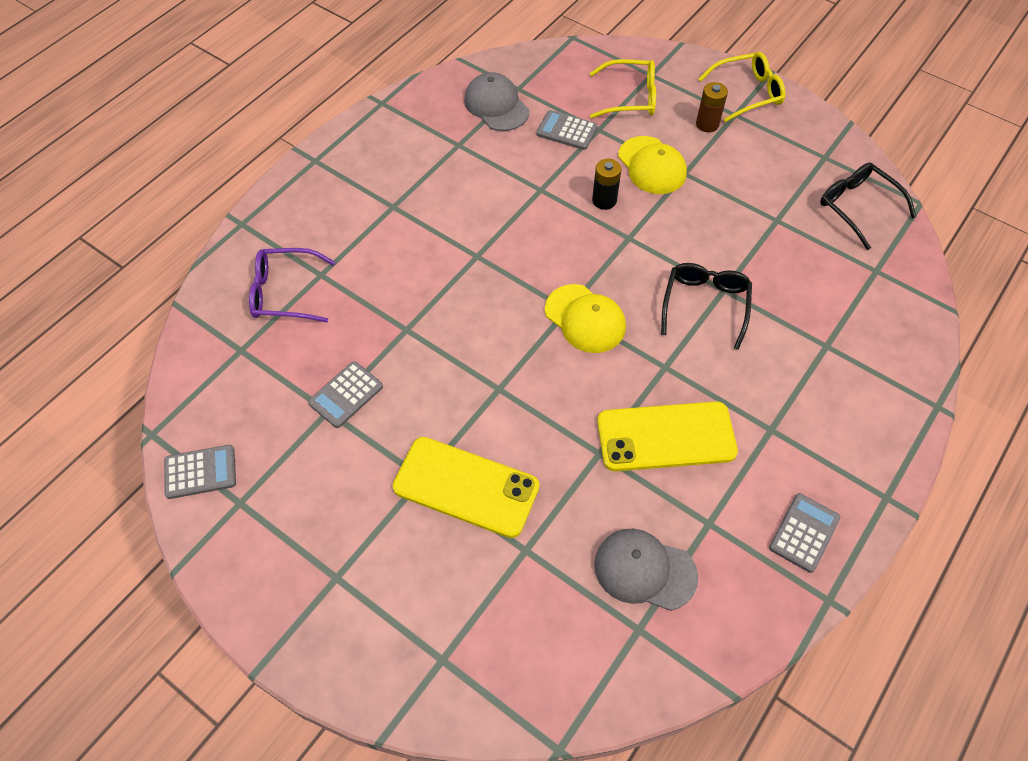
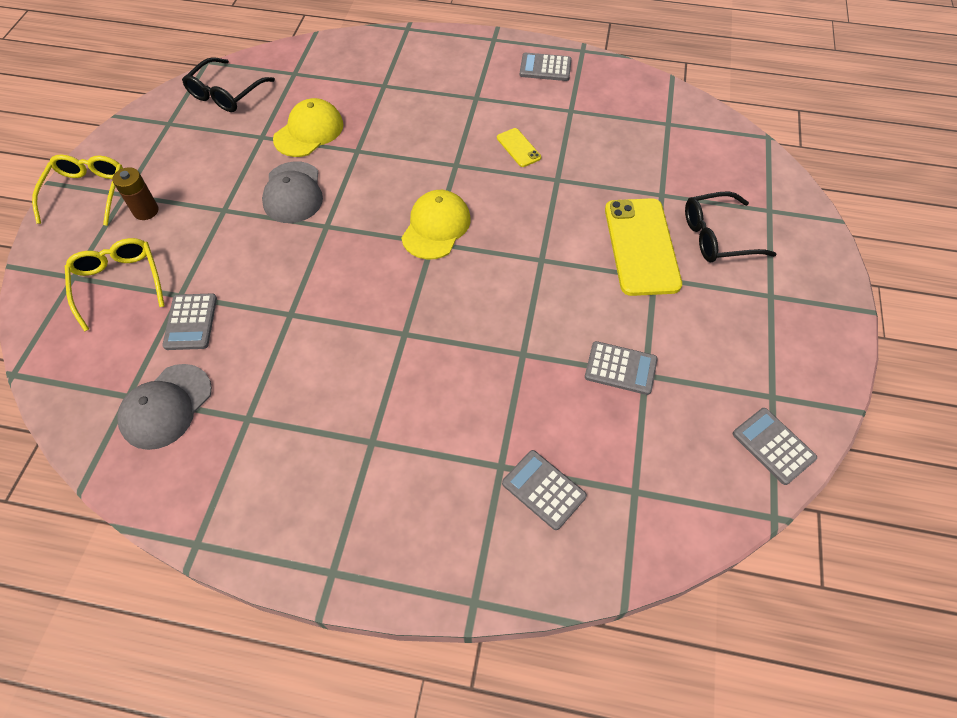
camera: 115 degrees left, 0 degrees up
purple glasses [249,248,335,323] -> grey calculator [502,450,587,530]
black battery [592,158,621,210] -> none
grey cap [594,529,698,611] -> grey cap moved to [262,161,323,223]
yellow phone [597,401,738,471] -> yellow phone [497,128,541,167], size x0.47
yellow cap [618,136,687,194] -> yellow cap moved to [273,98,344,157]
black glasses [661,263,752,350] -> black glasses moved to [685,191,776,262]
yellow glasses [698,52,785,122] -> yellow glasses turned 45 degrees clockwise [32,155,123,226]

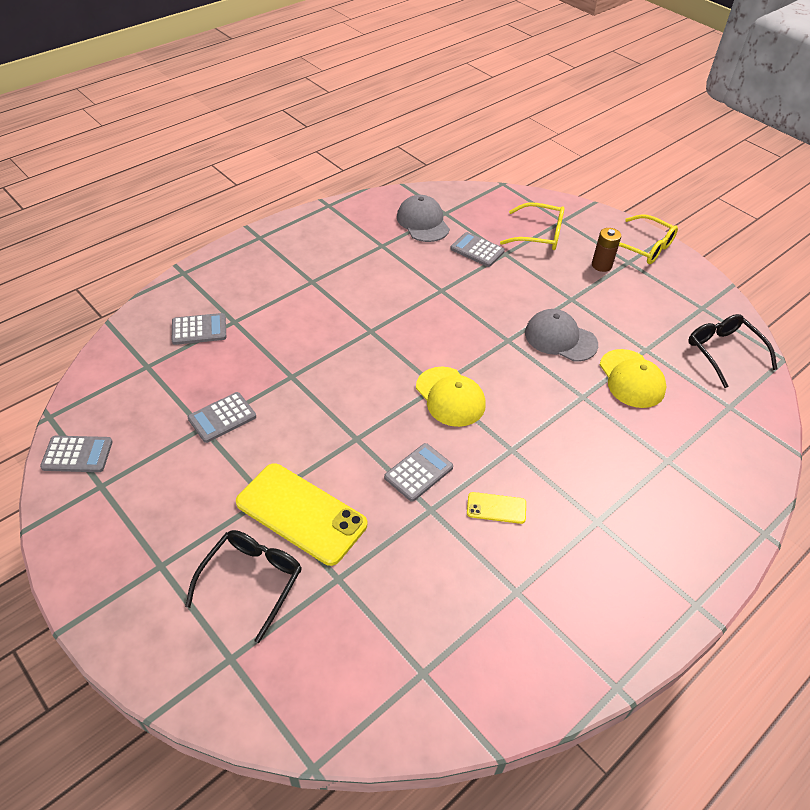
camera: 125 degrees right, 10 degrees down
grey calculator [520,53,572,81] -> grey calculator moved to [384,443,453,502]

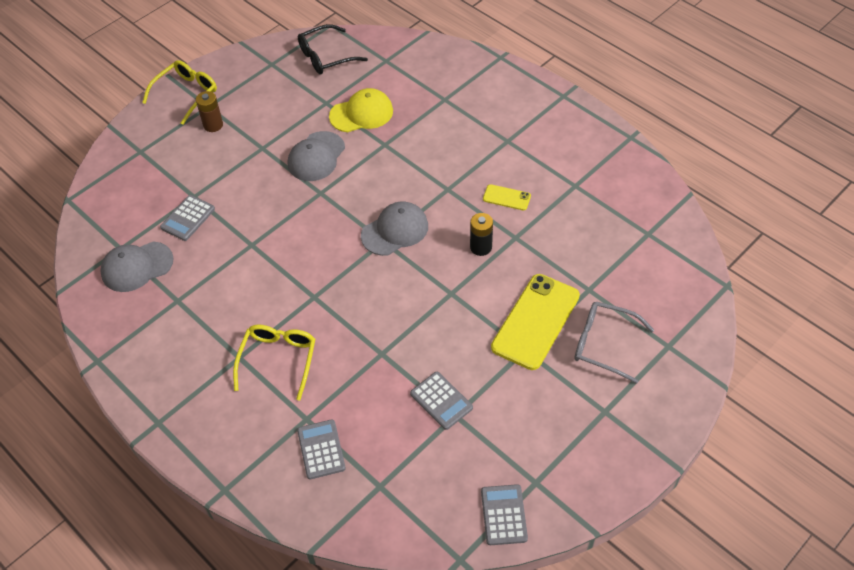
camera: 90 degrees left, 5 degrees up
black glasses [185,530,302,643] -> grey glasses [574,301,654,384]
grey calculator [384,443,453,502] -> black battery [470,213,493,256]
yellow cap [416,367,486,427] -> grey cap [361,202,428,256]
yellow phone [467,492,526,524] -> yellow phone turned 75 degrees counterclockwise [483,184,531,210]
yellow glasses [500,202,565,250] -> yellow glasses moved to [233,325,315,400]

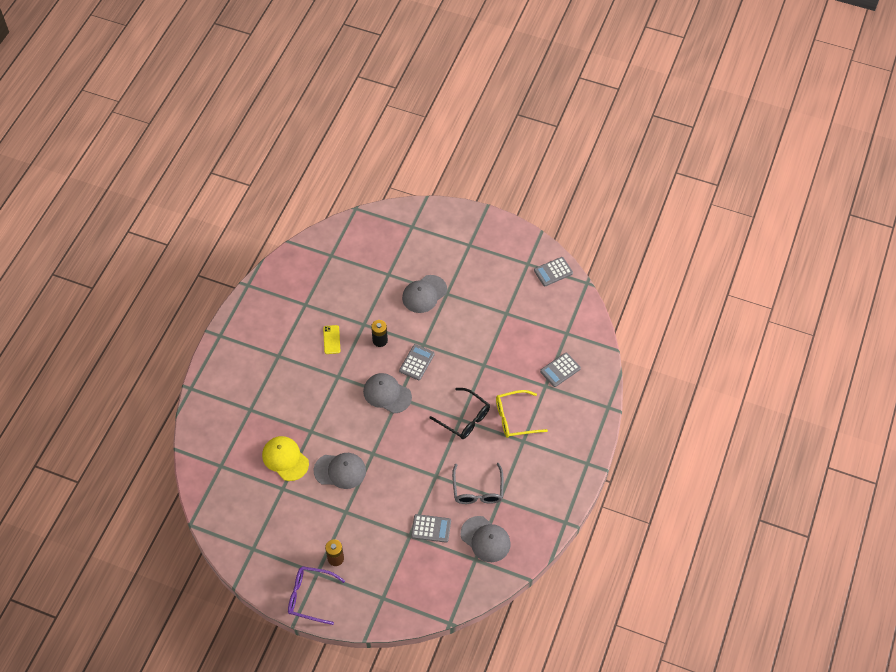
camera: 115 degrees left, 5 degrees up
yellow glasses [142,60,217,125] -> purple glasses [288,566,345,625]
black glasses [298,24,368,74] -> black glasses moved to [430,388,490,439]
grey calculator [410,372,473,430] -> grey calculator moved to [399,344,435,380]
yellow phone [491,274,580,370] -> grey cap [402,275,447,313]
grey glasses [574,301,654,384] -> grey glasses moved to [452,463,503,504]

